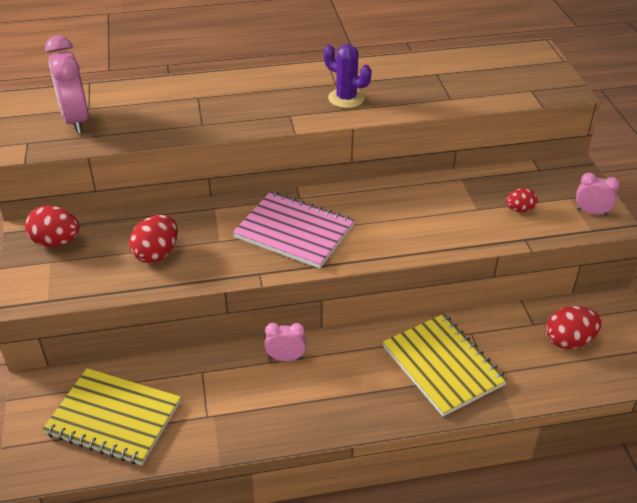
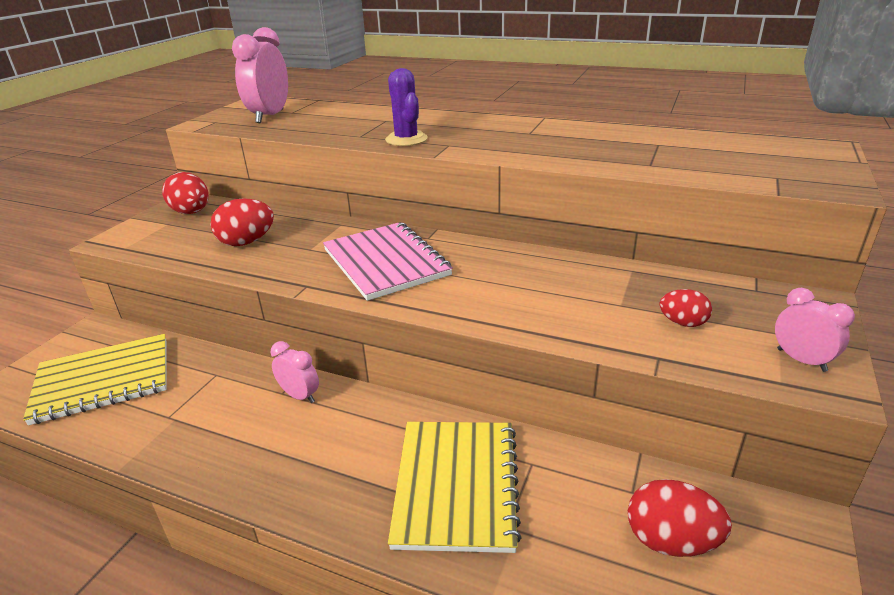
camera: 35 degrees right, 10 degrees down
yellow notebook [42,368,181,465] -> yellow notebook turned 75 degrees counterclockwise [23,334,167,425]
purple cactus [324,44,372,108] -> purple cactus moved to [385,68,428,146]

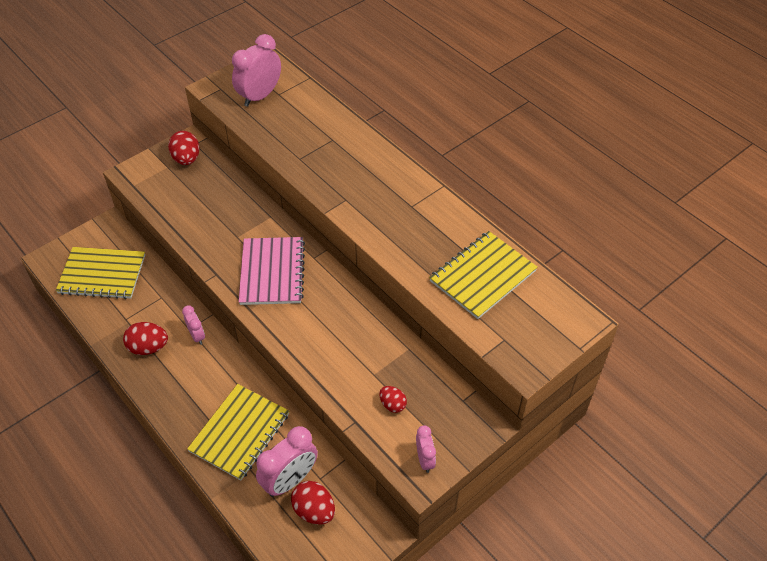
camera: 25 degrees right, 20 degrees up
red egg [210,198,274,246] -> red egg moved to [123,322,168,355]
purple cactus [385,68,428,146] -> none
none -> pink clock [256,426,318,497]
none -> yellow notebook [429,231,538,319]

